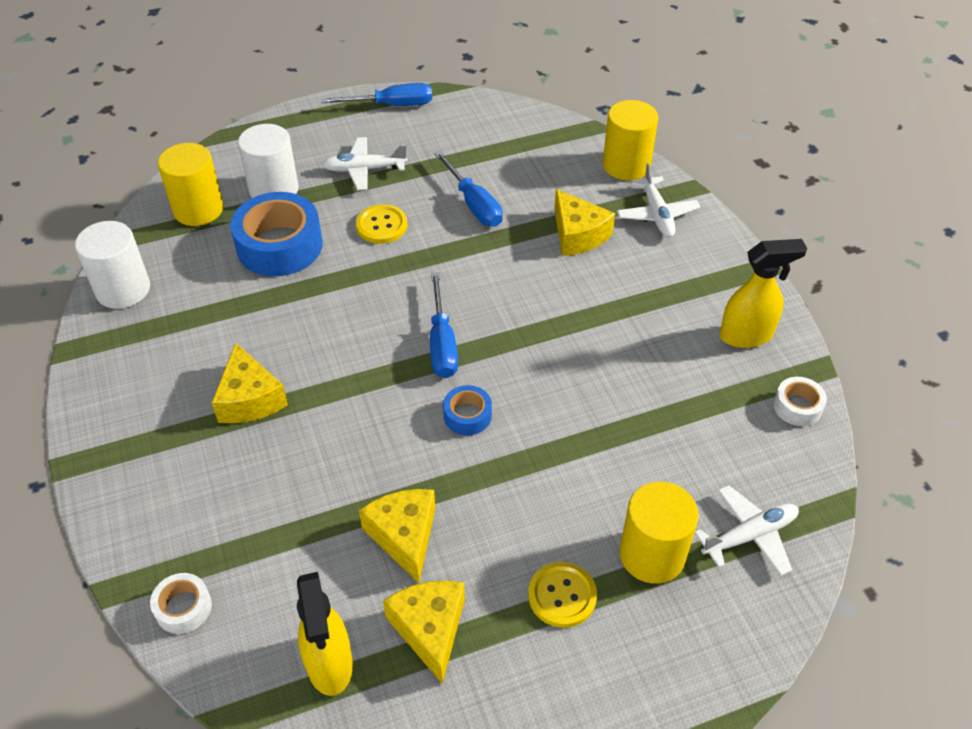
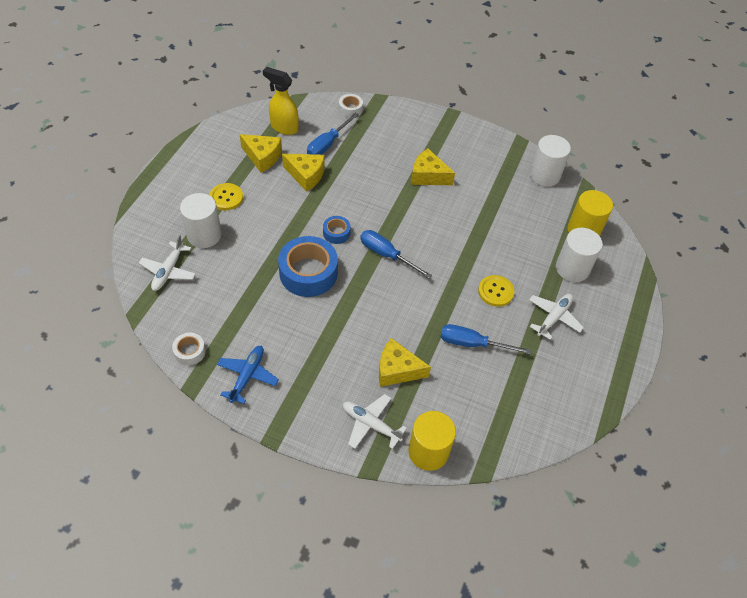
camera: 130 degrees right, 5 degrees up
blue tape [230,192,323,276] -> blue tape moved to [278,236,338,297]
blue screwdriver [321,83,432,106] -> blue screwdriver moved to [307,113,359,155]
yellow cylinder [619,482,699,584] -> white cylinder [180,193,222,248]
yellow spray bottle [719,239,807,348] -> blue plane [217,346,279,404]

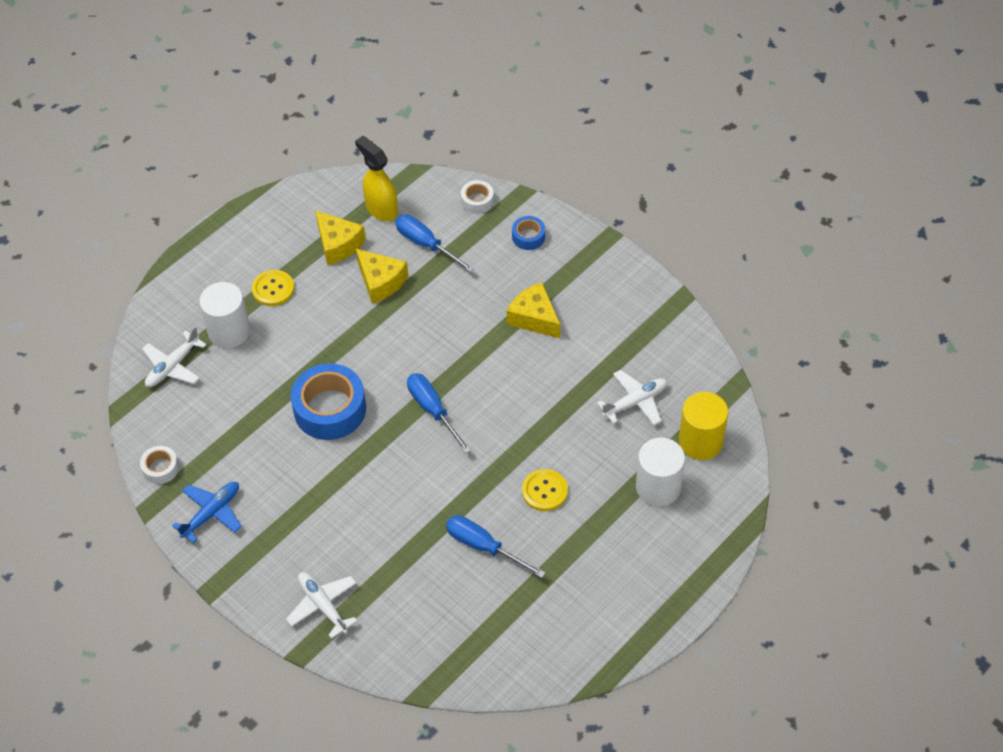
camera: 25 degrees right, 0 degrees up
blue screwdriver [307,113,359,155] -> blue screwdriver turned 75 degrees clockwise [395,215,475,273]
blue tape [323,216,351,244] -> blue tape moved to [512,216,545,250]
yellow cheese [379,338,431,387] -> none
yellow cylinder [408,411,456,471] -> none
white cylinder [529,135,571,187] -> none
white plane [529,294,584,340] -> white plane moved to [597,370,667,425]

